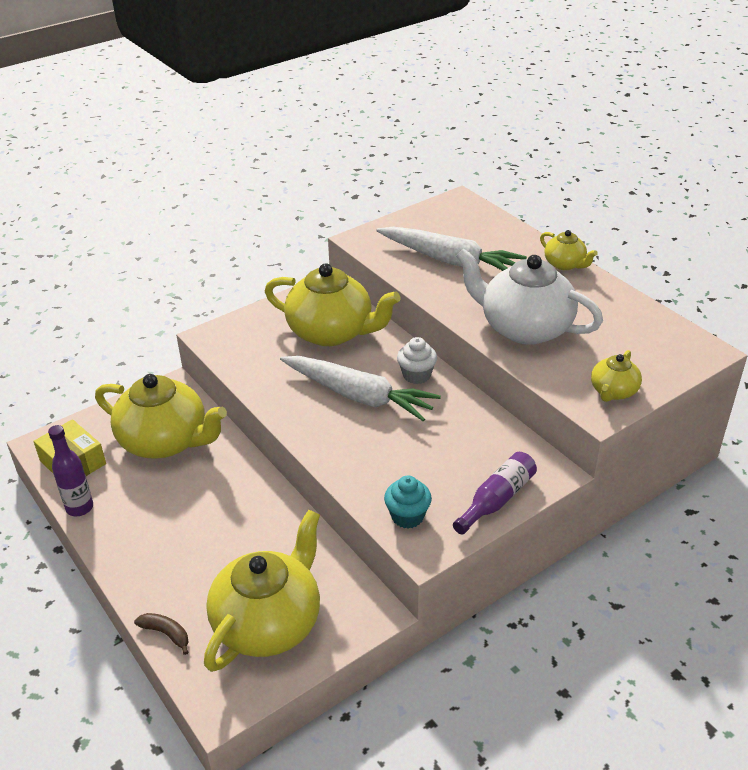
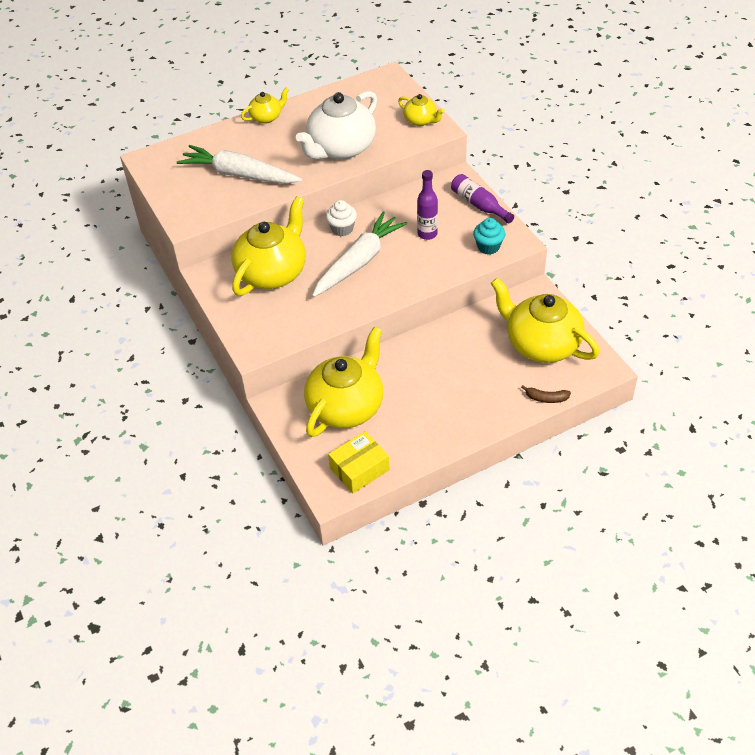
camera: 80 degrees left, 10 degrees up
purple bottle [48,425,93,516] -> purple bottle moved to [417,170,438,240]
brown banana [134,613,188,655] -> brown banana turned 120 degrees counterclockwise [521,385,571,403]
white carrot [376,227,527,271] -> white carrot turned 105 degrees counterclockwise [176,145,302,184]

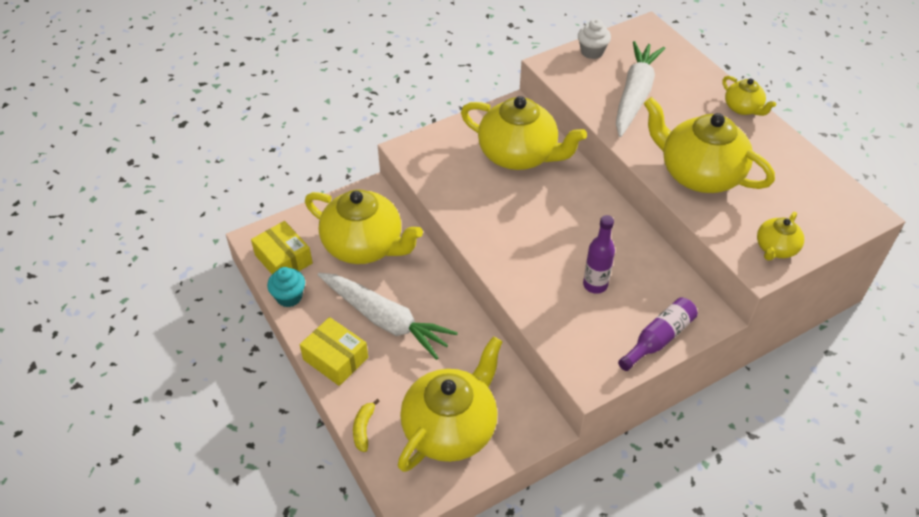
camera: 85 degrees right, 0 degrees up
white teapot [296,91,377,160] -> yellow teapot [644,97,775,193]
white carrot [312,212,407,297] -> white carrot moved to [318,273,458,360]
white cupcake [326,200,357,236] -> white cupcake moved to [578,19,611,59]
turquoise cupcake [473,218,505,255] -> turquoise cupcake moved to [267,267,305,307]
brown banana [521,385,571,403] -> yellow banana [353,399,380,452]
none -> yellow box [300,317,368,386]

